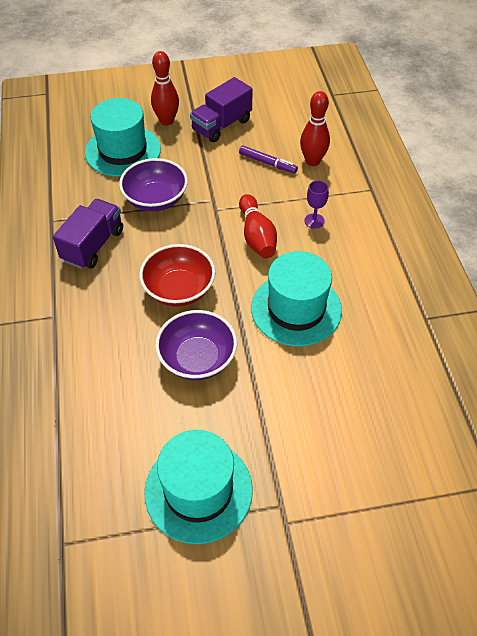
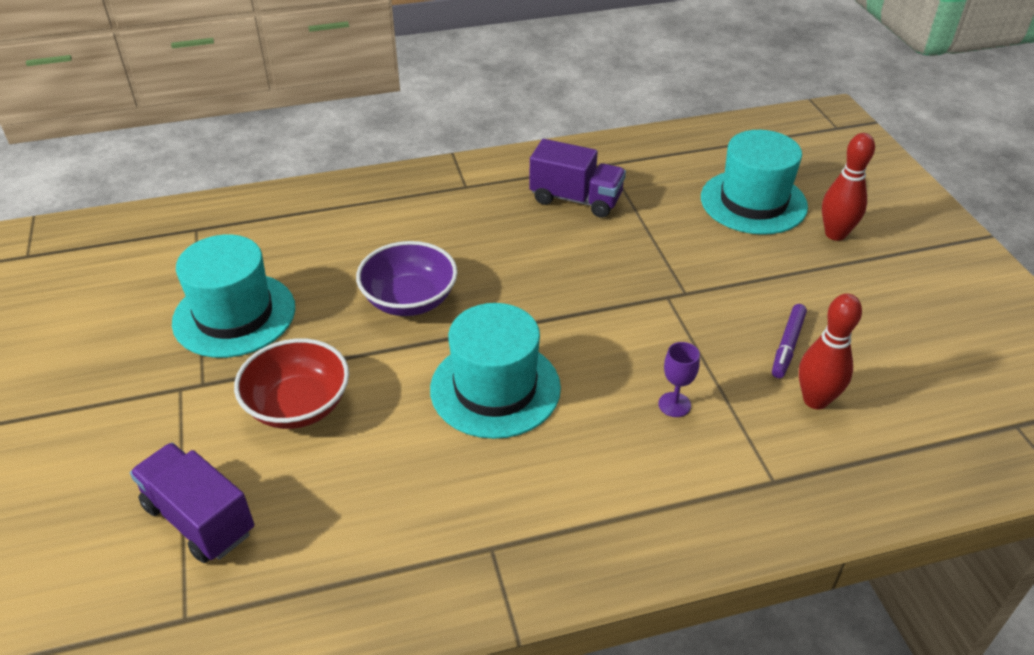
camera: 85 degrees right, 10 degrees down
purple bowl [119,158,188,211] -> none
red bowl [139,244,215,307] -> red bowl moved to [234,339,349,429]
purple truck [190,77,253,142] -> purple truck moved to [130,443,254,563]
red bowling pin [239,194,277,258] -> none

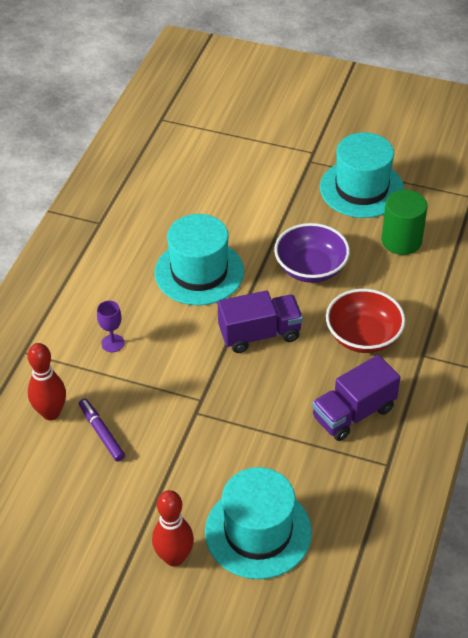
camera: 125 degrees right, 5 degrees up
purple truck [130,443,254,563] -> purple truck moved to [218,291,303,353]
red bowl [234,339,349,429] -> red bowl moved to [326,289,405,353]
none -> green cylinder [381,190,427,255]

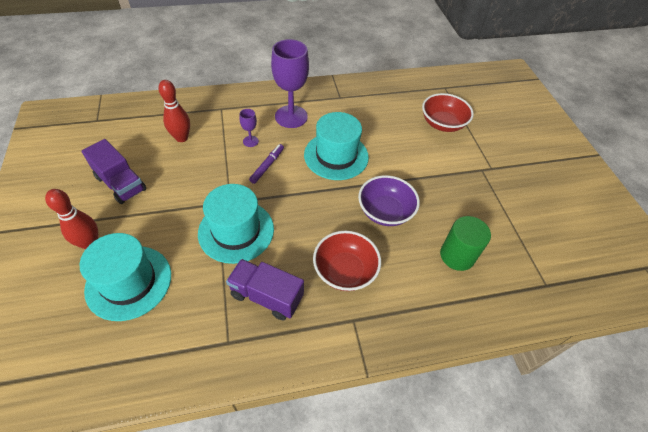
camera: 55 degrees right, 5 degrees up
purple marker [79,398,125,462] -> purple marker moved to [249,144,284,184]
purple truck [218,291,303,353] -> purple truck moved to [82,139,146,204]
turquoise hat [320,132,404,218] -> turquoise hat moved to [198,184,274,264]
none -> purple goblet [271,39,309,128]
none -> red bowl [422,93,474,132]

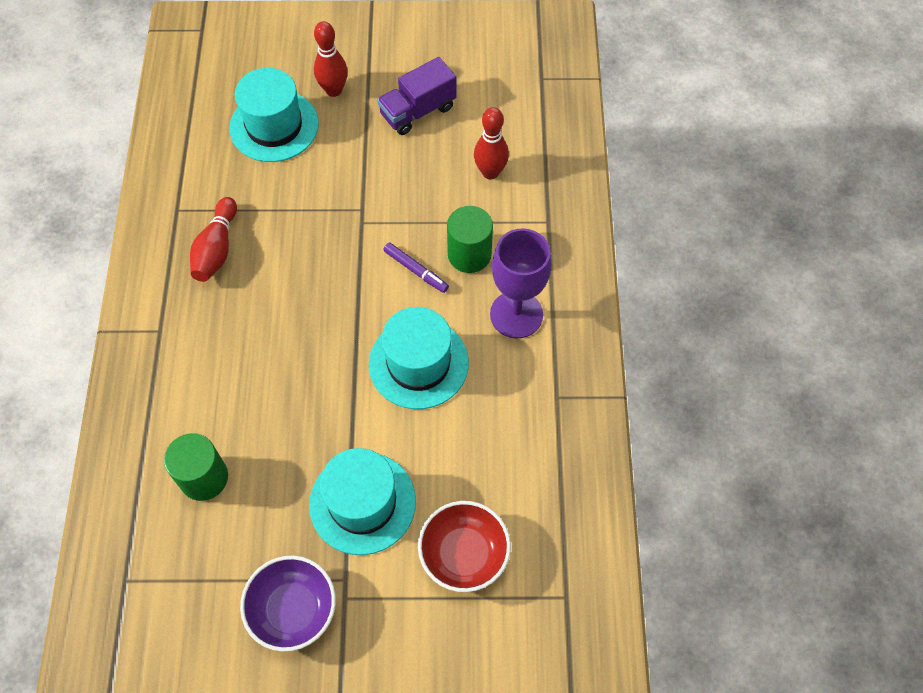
camera: 105 degrees right, 10 degrees up
turquoise hat [198,184,274,264] -> turquoise hat moved to [309,448,416,555]
purple truck [226,259,304,320] -> red bowling pin [190,197,237,282]
purple goblet [239,109,259,147] -> green cylinder [447,206,493,273]
red bowl [313,231,381,291] -> none
purple bowl [358,175,420,226] -> purple bowl moved to [240,555,336,652]

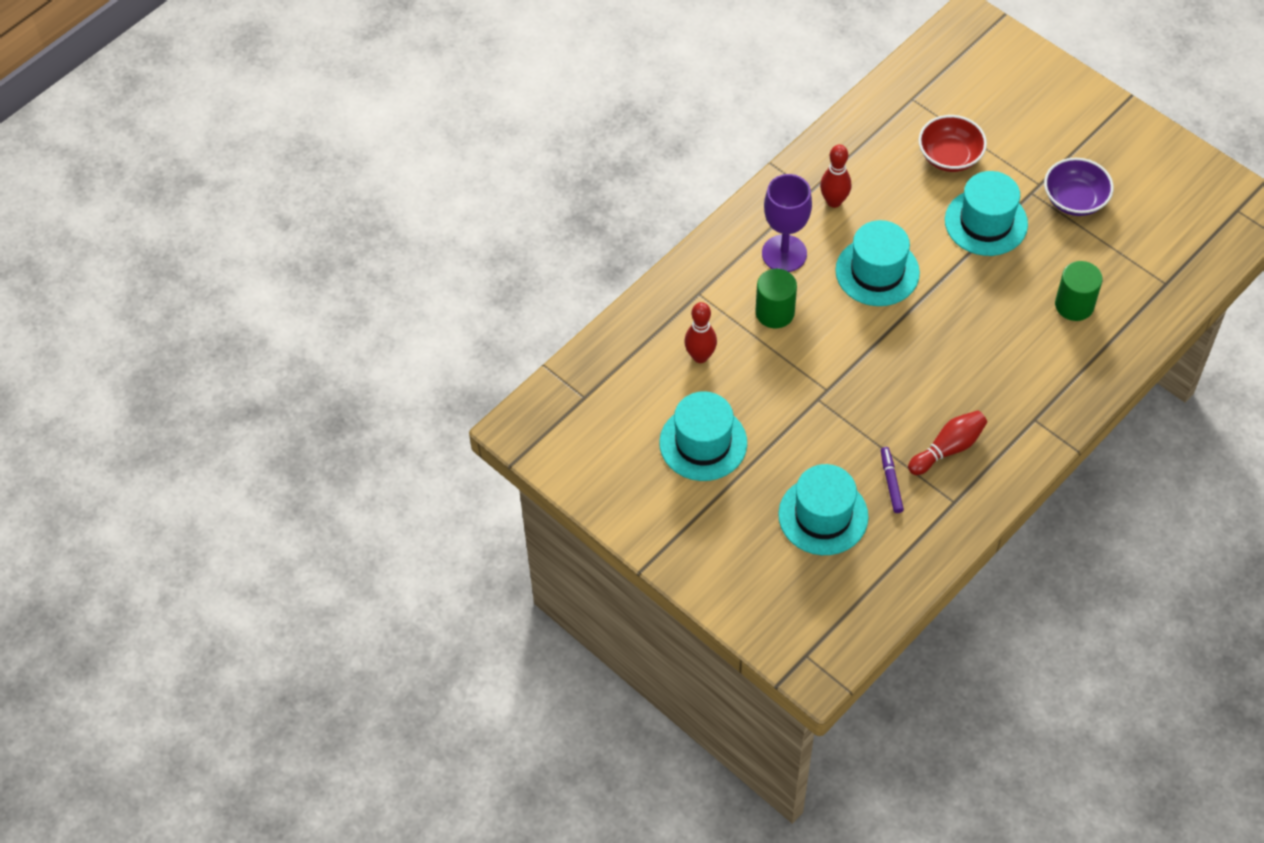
camera: 135 degrees left, 5 degrees down
red bowling pin [314,21,348,97] -> red bowling pin moved to [820,144,851,208]
purple truck [377,57,457,135] -> turquoise hat [659,391,747,481]
purple marker [383,243,449,293] -> purple marker moved to [881,447,904,513]

